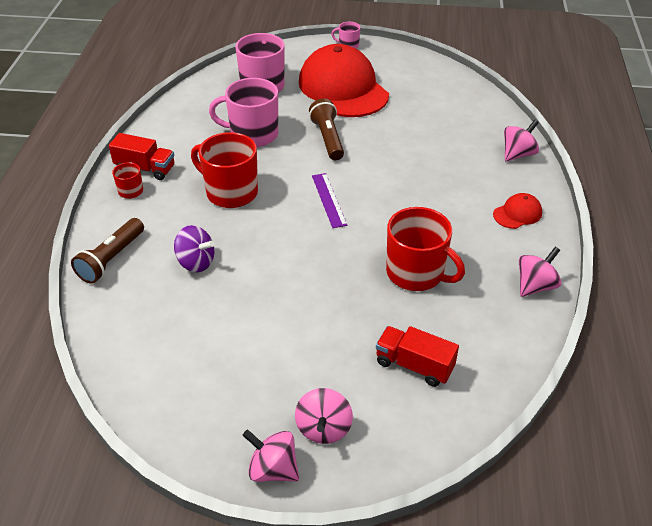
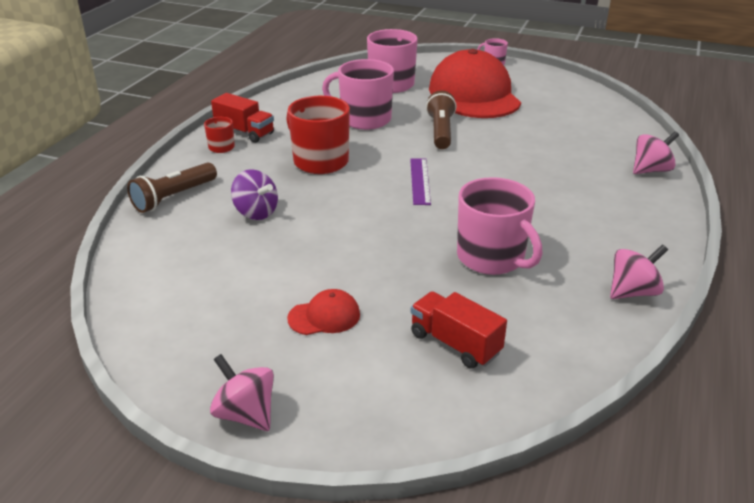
camera: 15 degrees right, 10 degrees down
pink spinning top [295,388,353,444] -> none
red mug [386,207,465,291] -> pink mug [457,177,542,275]
red cap [493,193,542,229] -> red cap moved to [287,289,360,335]

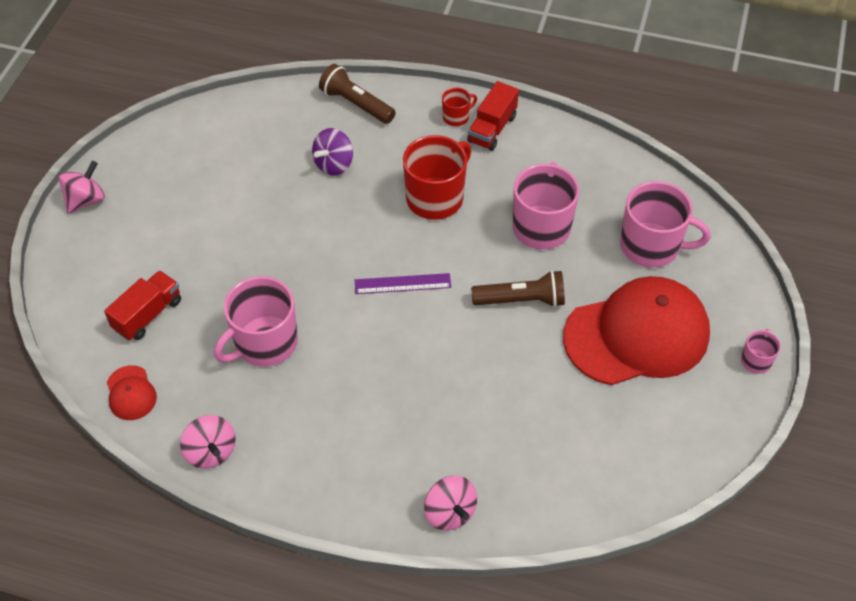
camera: 85 degrees right, 20 degrees up
red cap [287,289,360,335] -> red cap moved to [107,365,157,420]

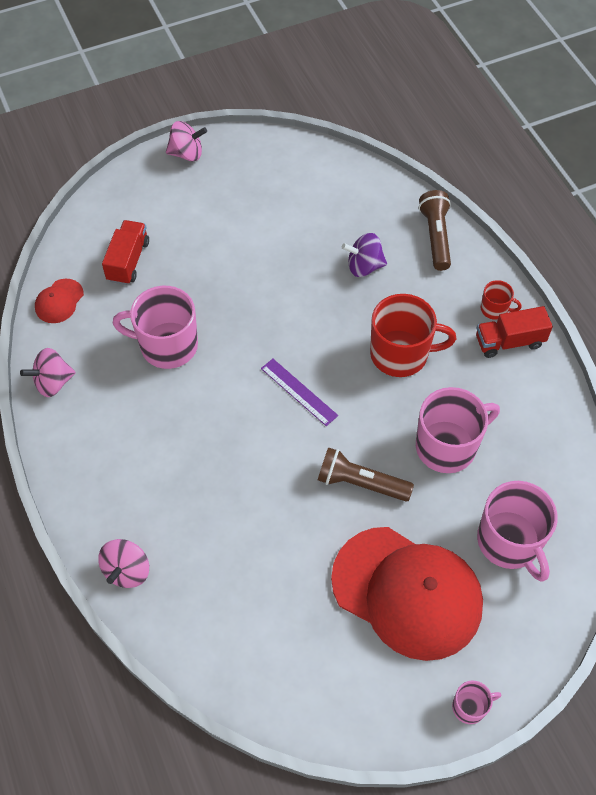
camera: 50 degrees right, 5 degrees up
red truck [104,270,181,341] -> red truck turned 75 degrees counterclockwise [102,220,149,285]
pink spinning top [180,415,236,469] -> pink spinning top turned 45 degrees clockwise [20,348,76,397]
brown flashlight [471,270,565,307] -> brown flashlight turned 150 degrees clockwise [318,447,414,501]

